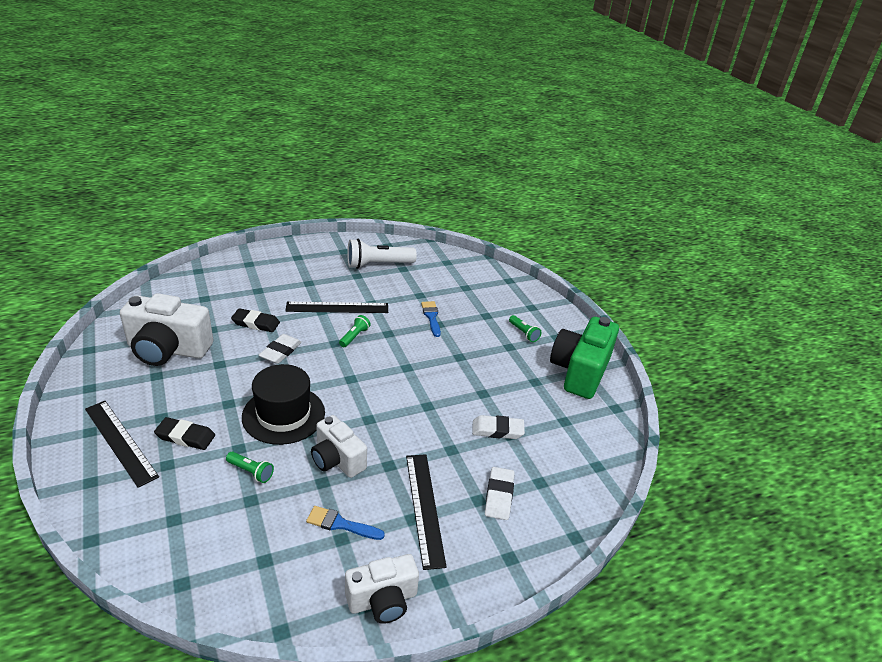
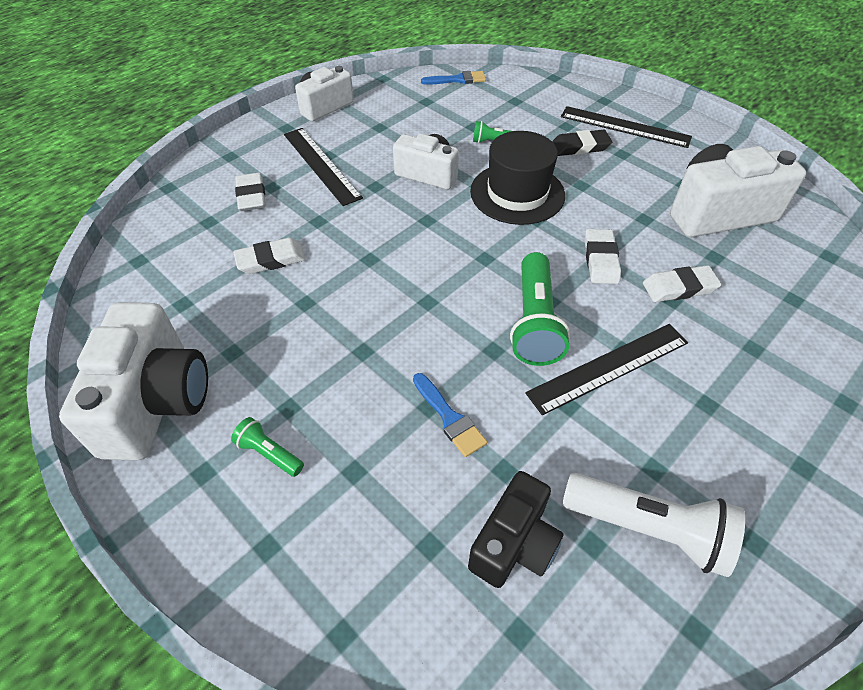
camera: 160 degrees right, 15 degrees up
black eraser [231,308,280,332] -> white eraser [643,265,722,302]
blue brush [306,506,385,540] -> blue brush moved to [421,71,486,85]
green flashlight [339,315,371,347] -> green flashlight [510,252,570,366], size x1.99
white flashlight [347,239,417,269] -> white flashlight turned 60 degrees clockwise [562,473,745,577]
green camera [550,317,619,399] -> white camera [59,302,208,460]
none -> black camera [468,471,564,588]

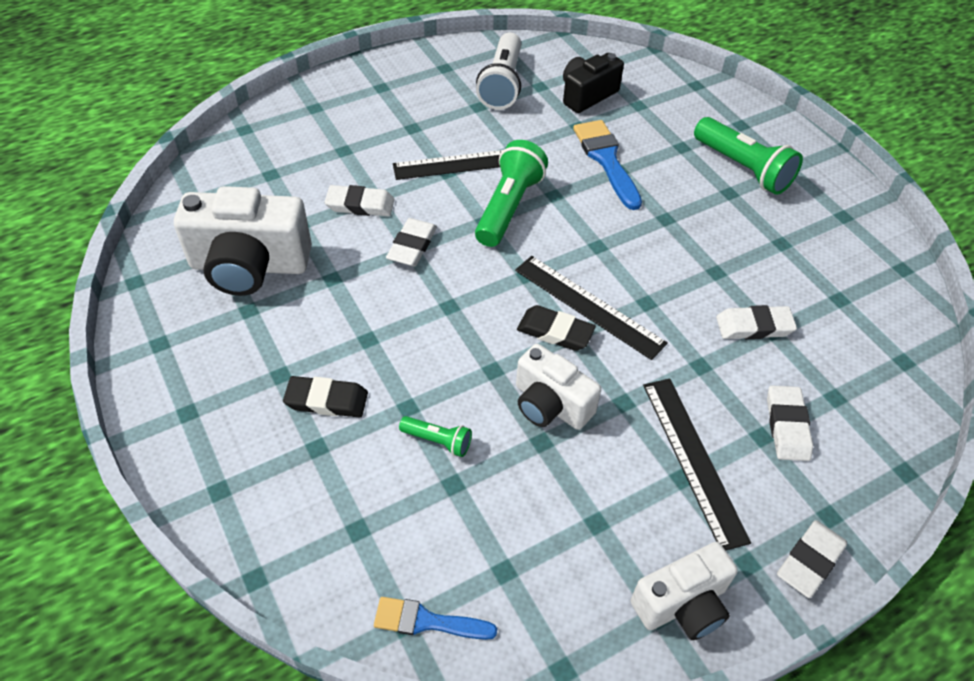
camera: 165 degrees left, 0 degrees up
white camera [59,302,208,460] -> none
green flashlight [231,417,304,477] -> green flashlight [694,117,803,195], size x1.99
blue brush [413,373,487,457] -> blue brush [573,120,642,210], size x1.57
black hat [470,131,565,225] -> none
black ruler [561,106,692,148] -> black ruler moved to [515,256,668,360]
white flashlight [562,473,745,577] -> white flashlight turned 120 degrees counterclockwise [476,33,521,110]
none -> black eraser [517,305,596,351]
none -> white eraser [777,520,847,598]

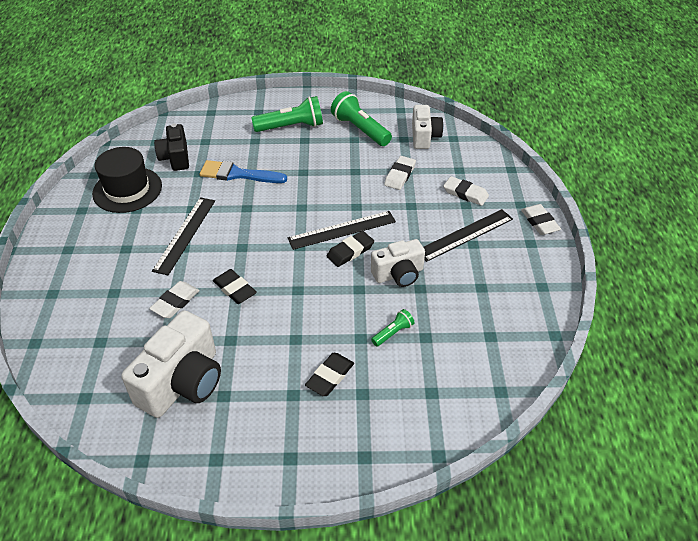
camera: 60 degrees left, 5 degrees down
blue brush [374,597,497,640] -> none
white eraser [386,218,437,267] -> black eraser [213,269,257,304]
green flashlight [475,140,548,247] -> green flashlight moved to [331,91,392,146]
white flashlight [476,33,521,110] -> black hat [92,147,162,213]
white camera [631,542,738,640] -> white camera moved to [412,105,443,149]
black ruler [643,379,751,551] -> black ruler turned 45 degrees counterclockwise [423,209,513,262]

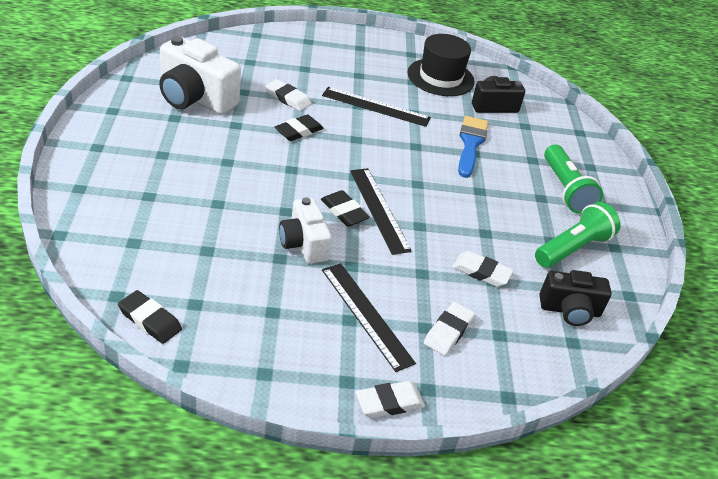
camera: 85 degrees right, 5 degrees down
black eraser [305,353,354,396] -> black eraser moved to [118,290,182,344]
green flashlight [371,309,414,346] -> none
white camera [412,105,443,149] -> black camera [540,270,612,326]

